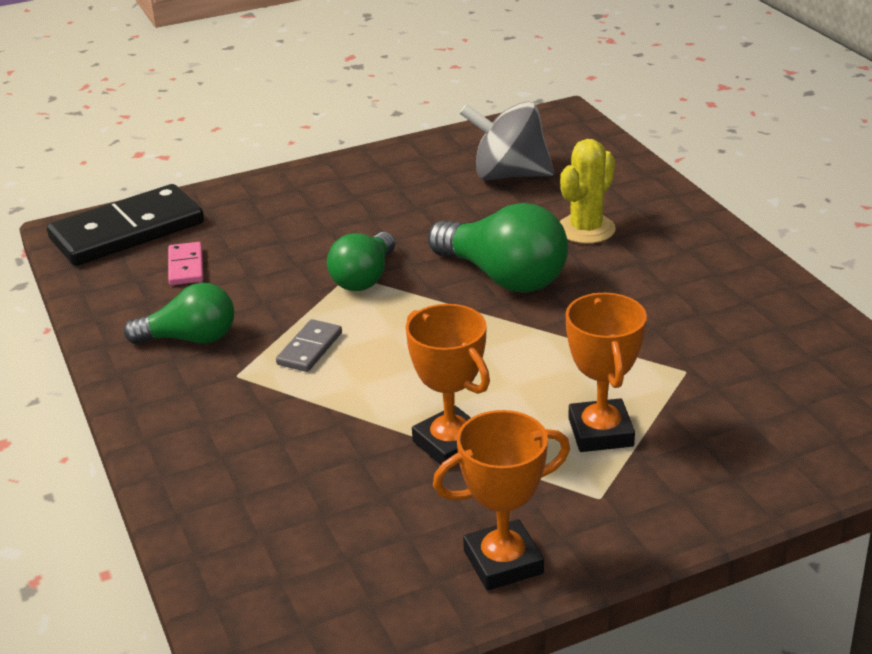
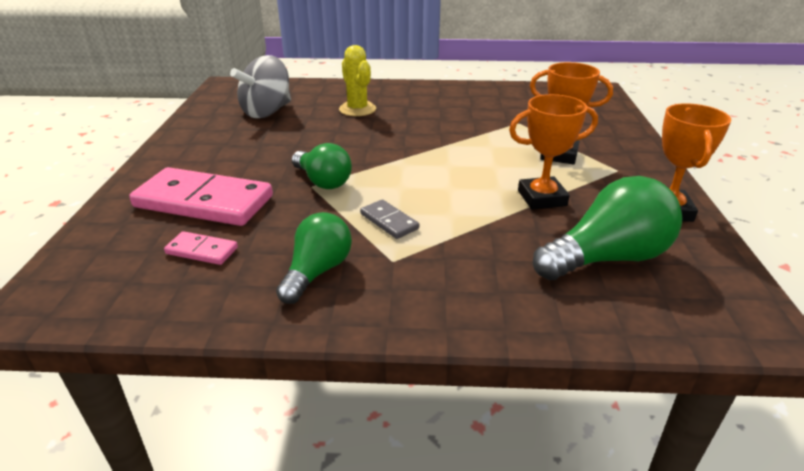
camera: 65 degrees left, 0 degrees up
black domino [47,184,204,266] -> none
green light bulb [428,203,568,293] -> green light bulb moved to [533,176,682,280]
none -> pink domino [129,167,273,226]

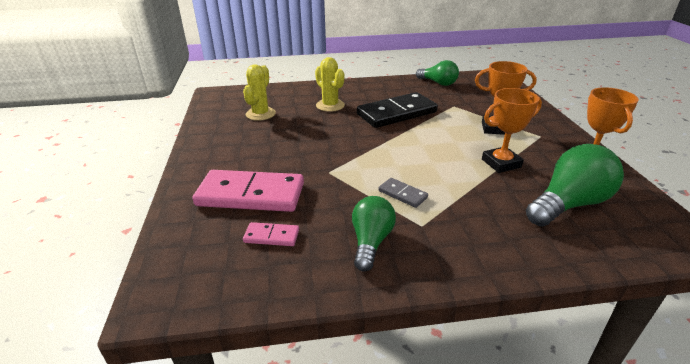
camera: 10 degrees left, 0 degrees up
grey spinning top [230,55,291,118] -> yellow cactus [243,64,276,121]
green light bulb [292,143,352,189] -> green light bulb moved to [416,60,459,86]
none -> black domino [357,92,438,128]

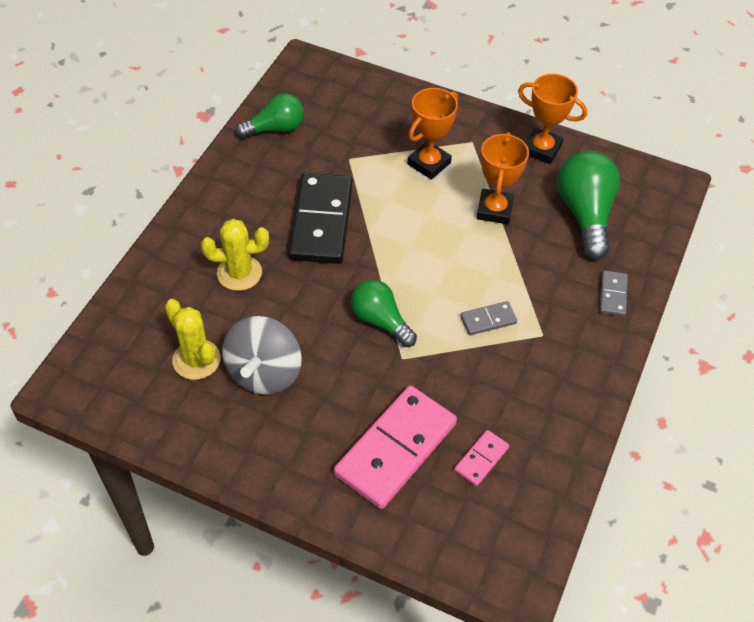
camera: 60 degrees left, 20 degrees up
green light bulb [352,196,396,272] -> green light bulb moved to [351,279,417,347]
none -> grey spinning top [222,316,302,395]
none -> grey domino [600,270,628,316]

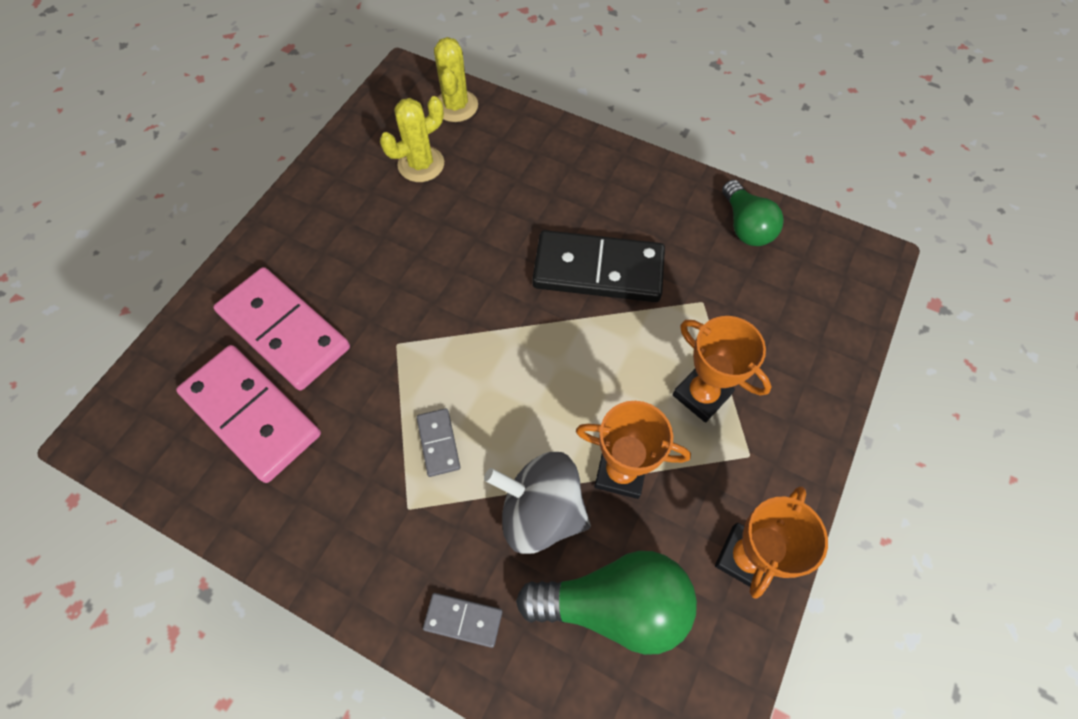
camera: 95 degrees right, 10 degrees up
yellow cactus [201,219,269,291] -> yellow cactus moved to [434,37,478,122]
grey spinning top [222,316,302,395] -> grey spinning top moved to [484,452,591,554]
green light bulb [351,279,417,347] -> none
pink domino [454,430,509,486] -> pink domino [176,345,321,483], size x2.20

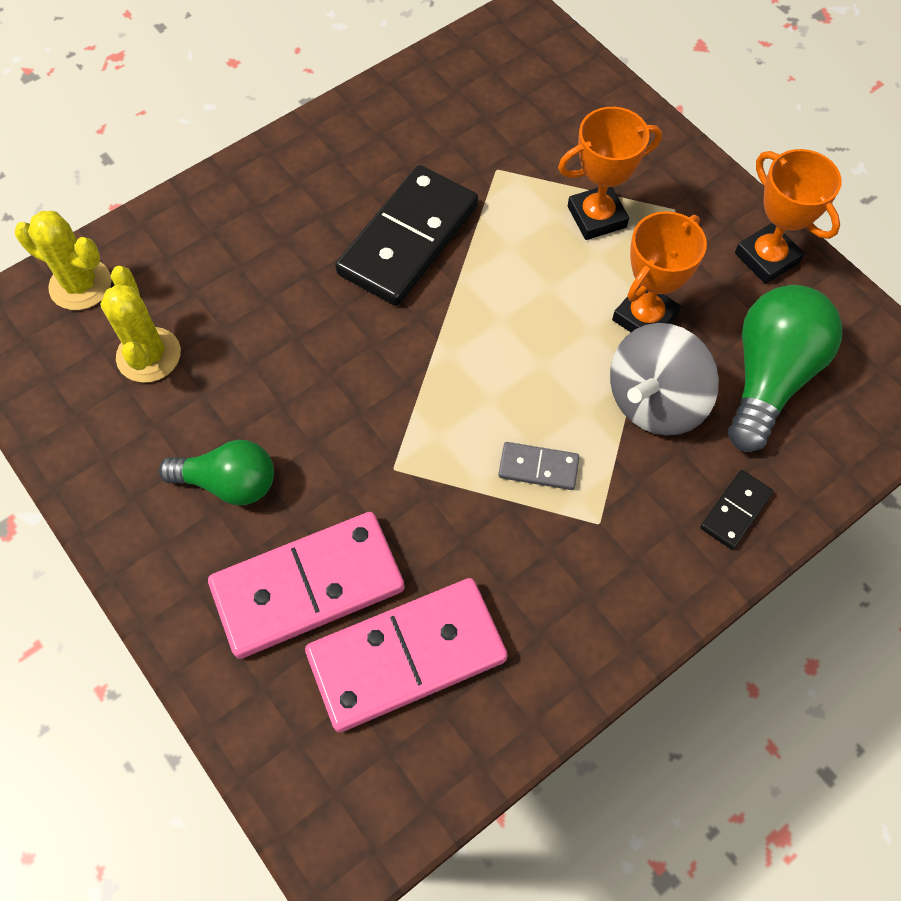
camera: 65 degrees left, 0 degrees up
grey domino [423,593,502,648] -> black domino [700,470,773,550]
green light bulb [722,180,784,246] -> green light bulb moved to [159,440,274,505]

